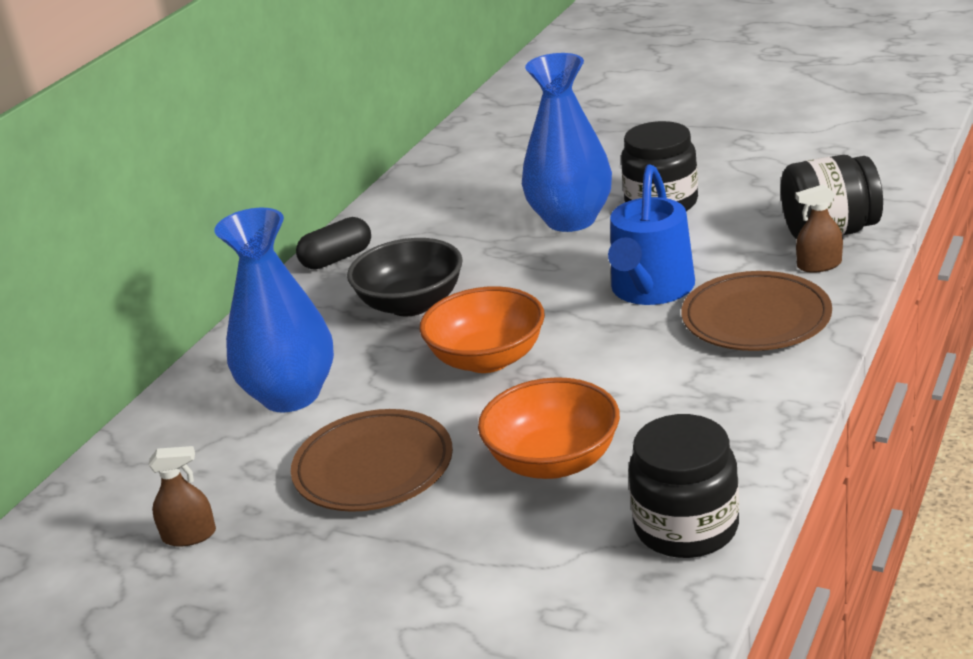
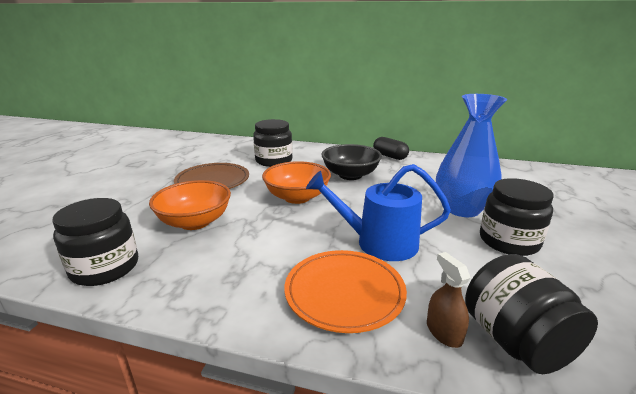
camera: 75 degrees right, 5 degrees down
brown spray bottle [149,446,216,547] -> none
blue vase [214,208,334,413] -> black jar [253,119,292,167]
brown plate [681,271,832,351] -> orange plate [284,250,407,333]

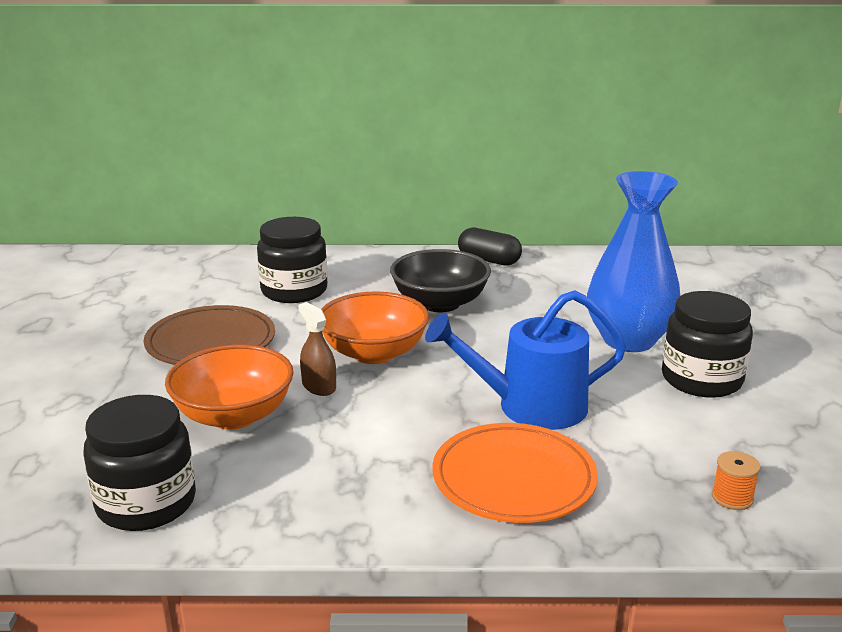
camera: 15 degrees left, 0 degrees up
brown spray bottle [427,252,470,348] -> brown spray bottle moved to [298,302,336,396]
black jar [465,254,598,374] -> orange spool [712,451,760,510]

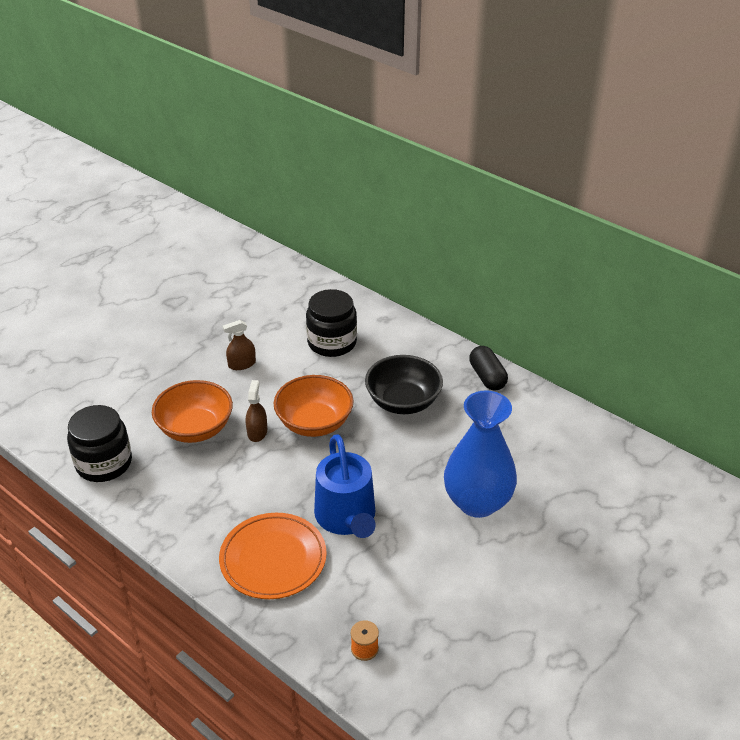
camera: 40 degrees right, 15 degrees up
brown plate [144,305,275,365] -> brown spray bottle [223,320,256,370]
blue watering can [425,290,626,430] -> blue watering can turned 135 degrees counterclockwise [314,435,375,538]
black jar [662,291,753,398] -> none

